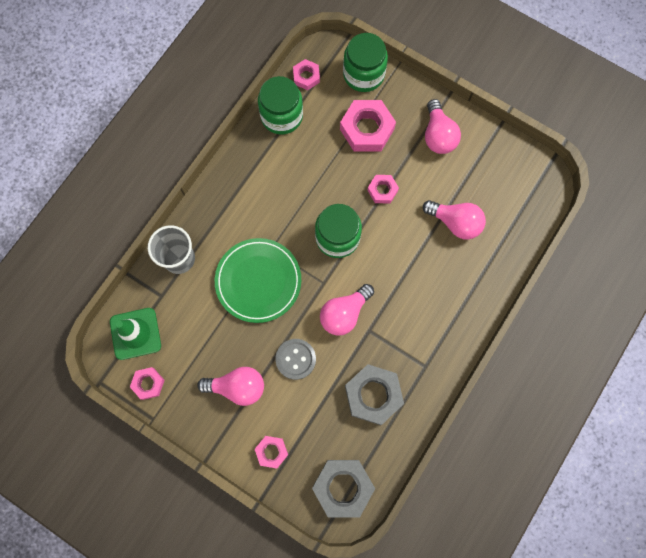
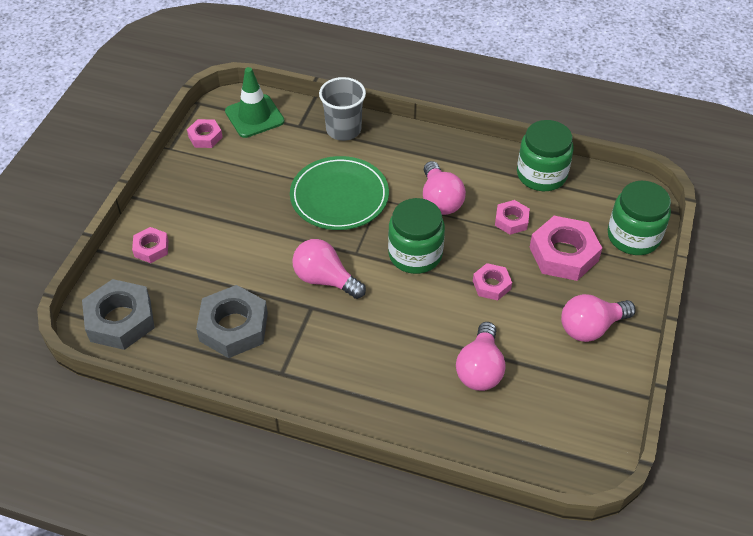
camera: 75 degrees right, 25 degrees down
pink light bulb [197,367,264,406] -> pink light bulb moved to [423,161,466,215]
grey button [275,339,316,380] -> none
pink nut [293,59,320,90] -> pink nut moved to [495,200,530,235]

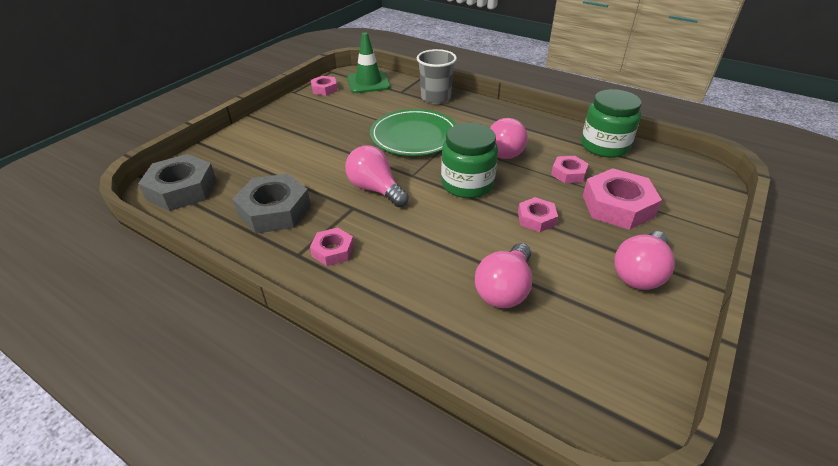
camera: 15 degrees right, 10 degrees down
pink nut [132,227,168,263] -> pink nut moved to [310,227,354,266]
pink light bulb [561,294,636,342] -> pink light bulb turned 45 degrees counterclockwise [614,231,675,290]
green jar [608,181,671,255] -> none

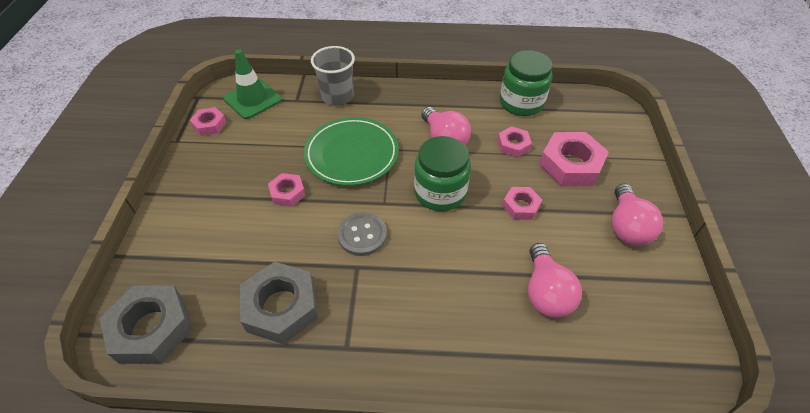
camera: 30 degrees left, 10 degrees up
pink nut [310,227,354,266] -> pink nut moved to [268,173,306,207]
pink light bulb [345,145,409,207] -> grey button [337,212,387,256]

